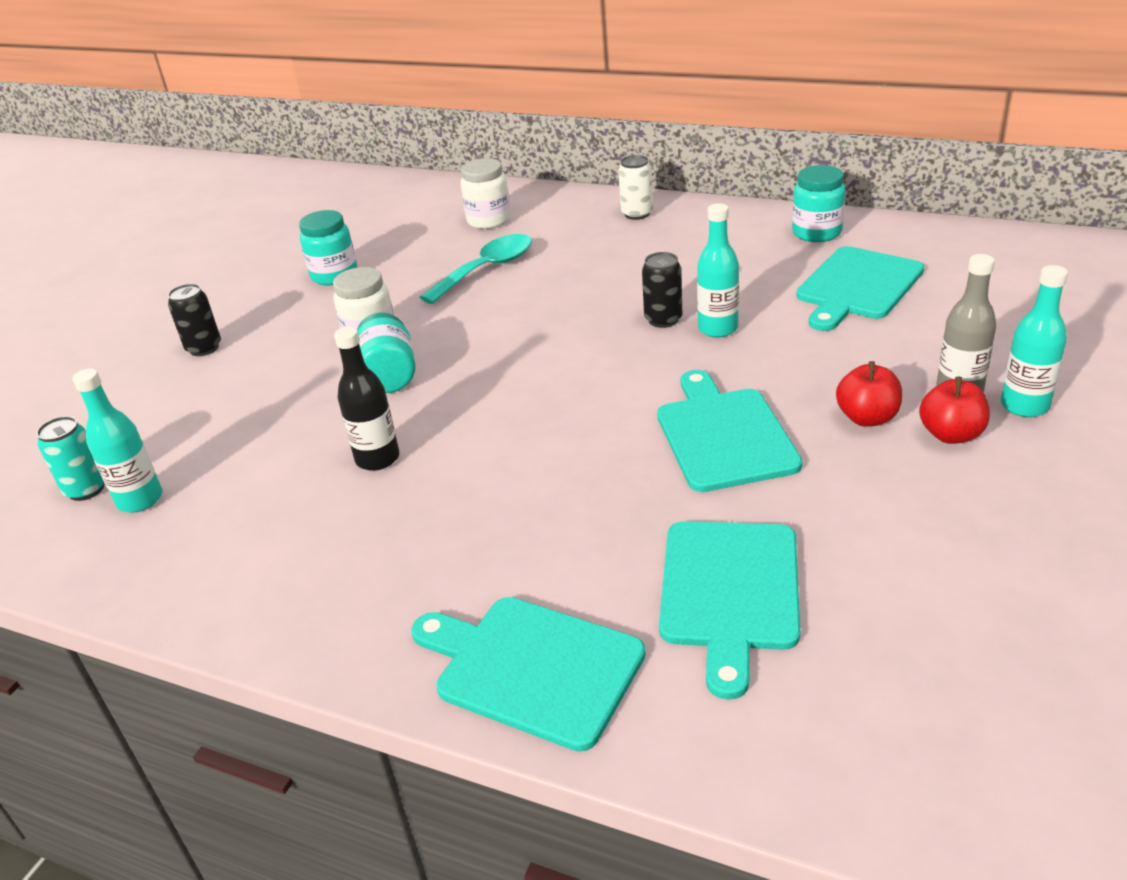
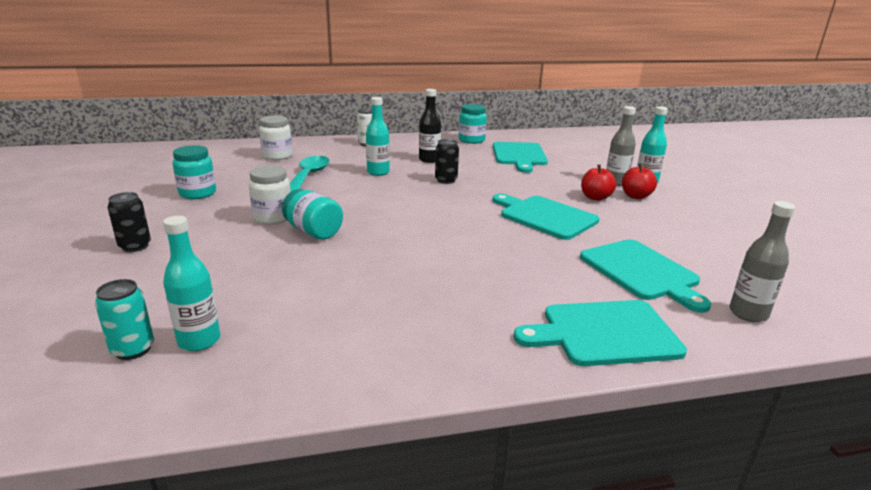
camera: 40 degrees left, 10 degrees down
black bottle [334,327,400,471] -> black bottle moved to [419,89,441,163]
turquoise bottle [697,203,739,337] -> turquoise bottle moved to [366,97,390,176]
none -> grey bottle [729,201,796,322]

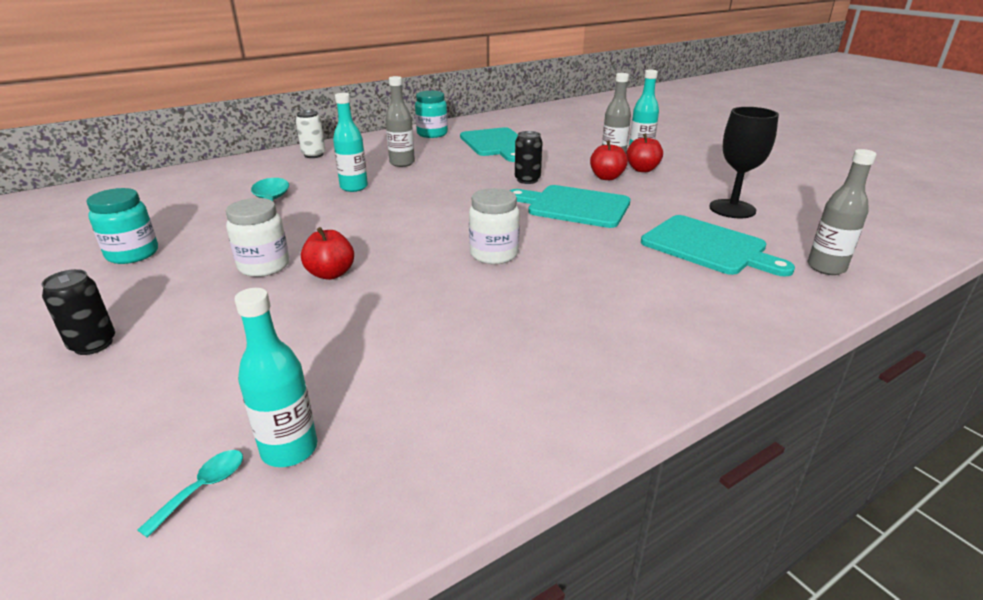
camera: 20 degrees left, 5 degrees up
turquoise can [95,279,154,360] -> turquoise spoon [138,450,243,538]
white jar [259,116,293,160] -> white jar moved to [469,188,520,264]
turquoise jar [282,189,343,240] -> red apple [301,227,354,280]
black bottle [419,89,441,163] -> grey bottle [385,76,415,167]
black can [435,139,459,184] -> black can moved to [515,131,543,184]
turquoise cutting board [514,300,687,366] -> none
none -> black goblet [709,107,779,218]

